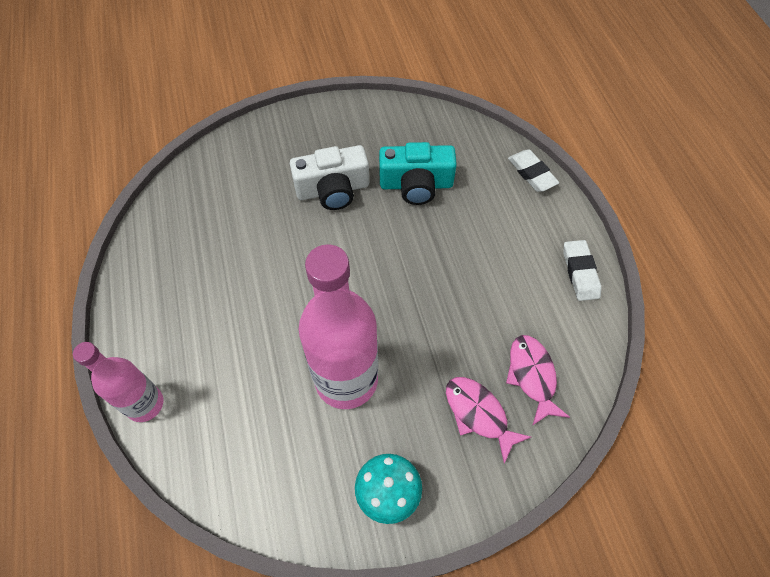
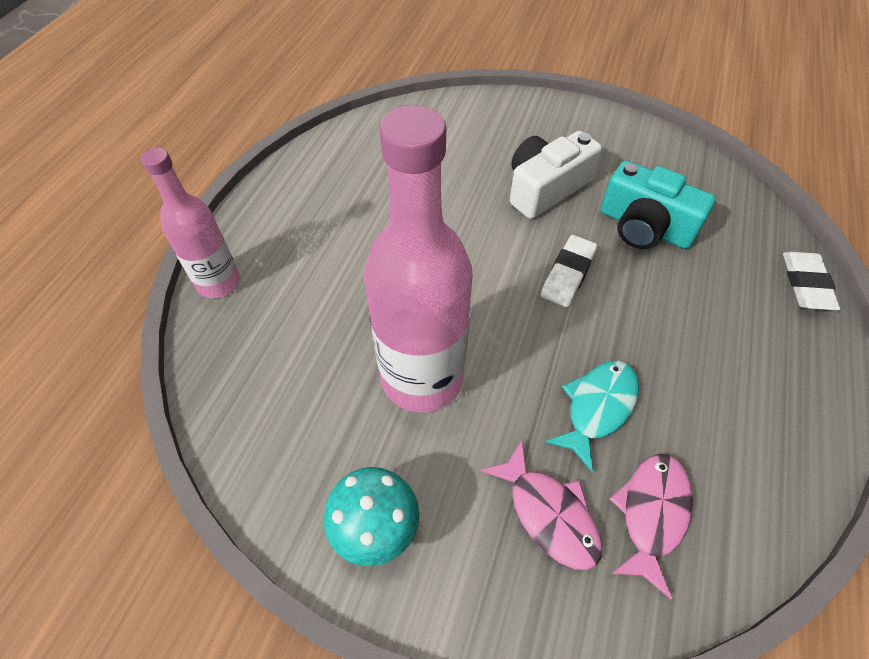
camera: 35 degrees right, 5 degrees down
white camera [290,145,369,210] -> white camera turned 120 degrees clockwise [510,131,602,219]
pink fish [446,377,531,464] -> pink fish turned 150 degrees clockwise [481,440,602,570]
white eraser [563,240,601,301] -> white eraser moved to [541,235,598,307]
none -> turquoise fish [545,361,639,472]

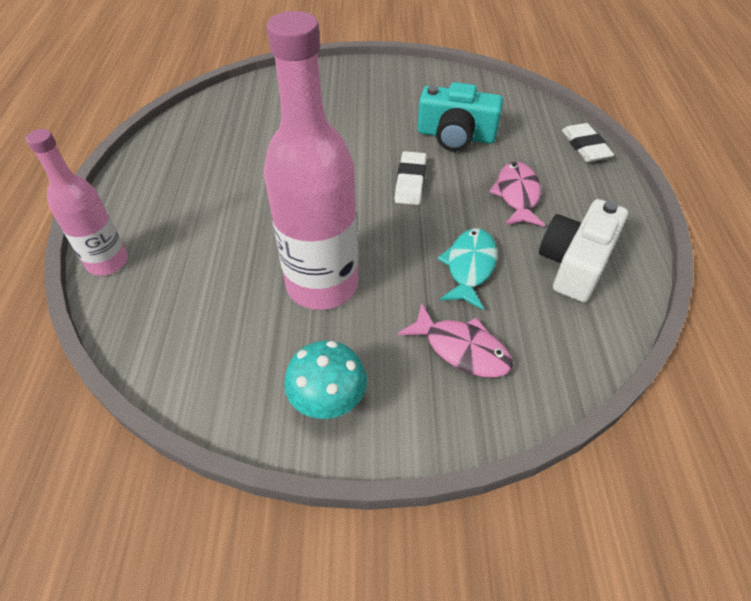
camera: 20 degrees left, 5 degrees down
white camera [510,131,602,219] -> white camera moved to [539,199,628,302]
pink fish [610,454,693,599] -> pink fish moved to [489,162,545,227]

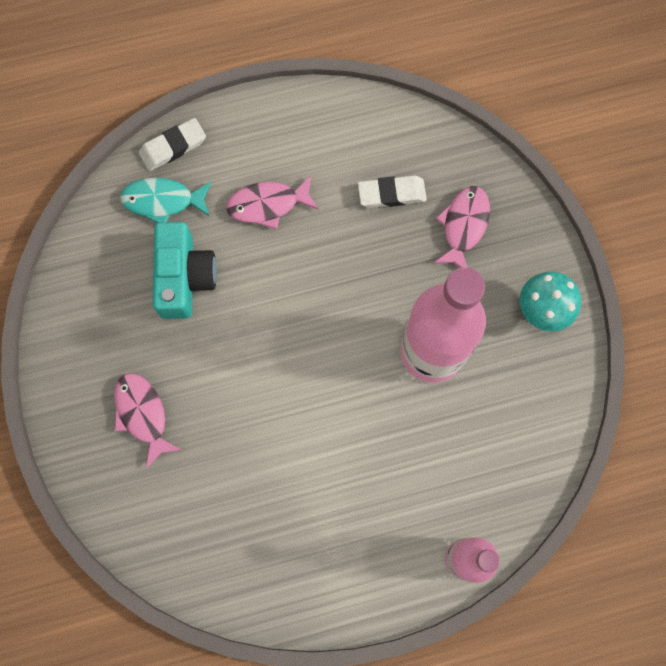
camera: 105 degrees left, 25 degrees up
white eraser [395,151,427,205] -> white eraser moved to [358,176,427,208]
turquoise fish [437,229,498,310] -> turquoise fish moved to [120,178,212,223]
white camera [539,199,628,302] -> none
none -> pink fish [114,373,181,468]

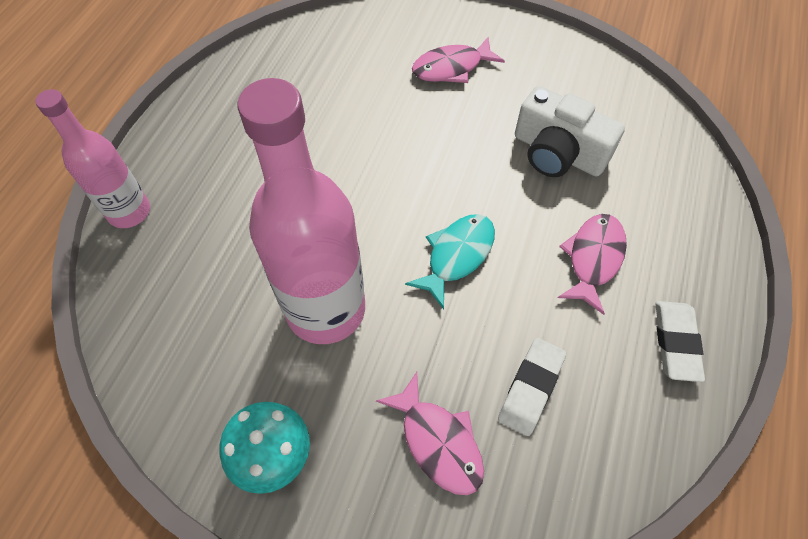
camera: 125 degrees right, 15 degrees down
pink fish [114,373,181,468] -> pink fish turned 150 degrees clockwise [412,37,505,83]
turquoise fish [120,178,212,223] -> turquoise fish moved to [405,214,495,309]
white eraser [139,118,206,171] -> white eraser moved to [655,301,705,382]
turquoise camera [152,222,217,319] -> white camera [515,86,625,177]

